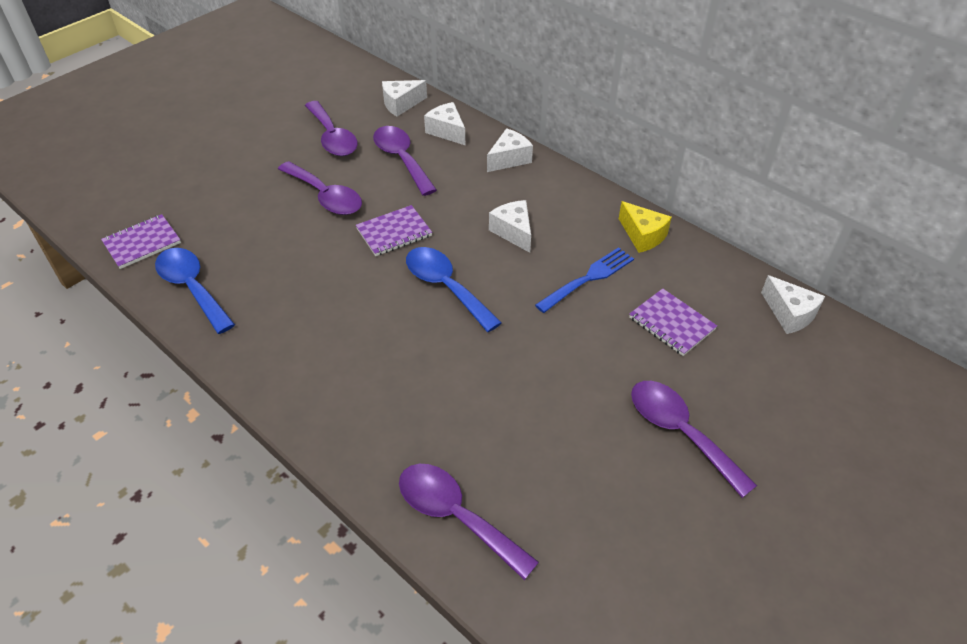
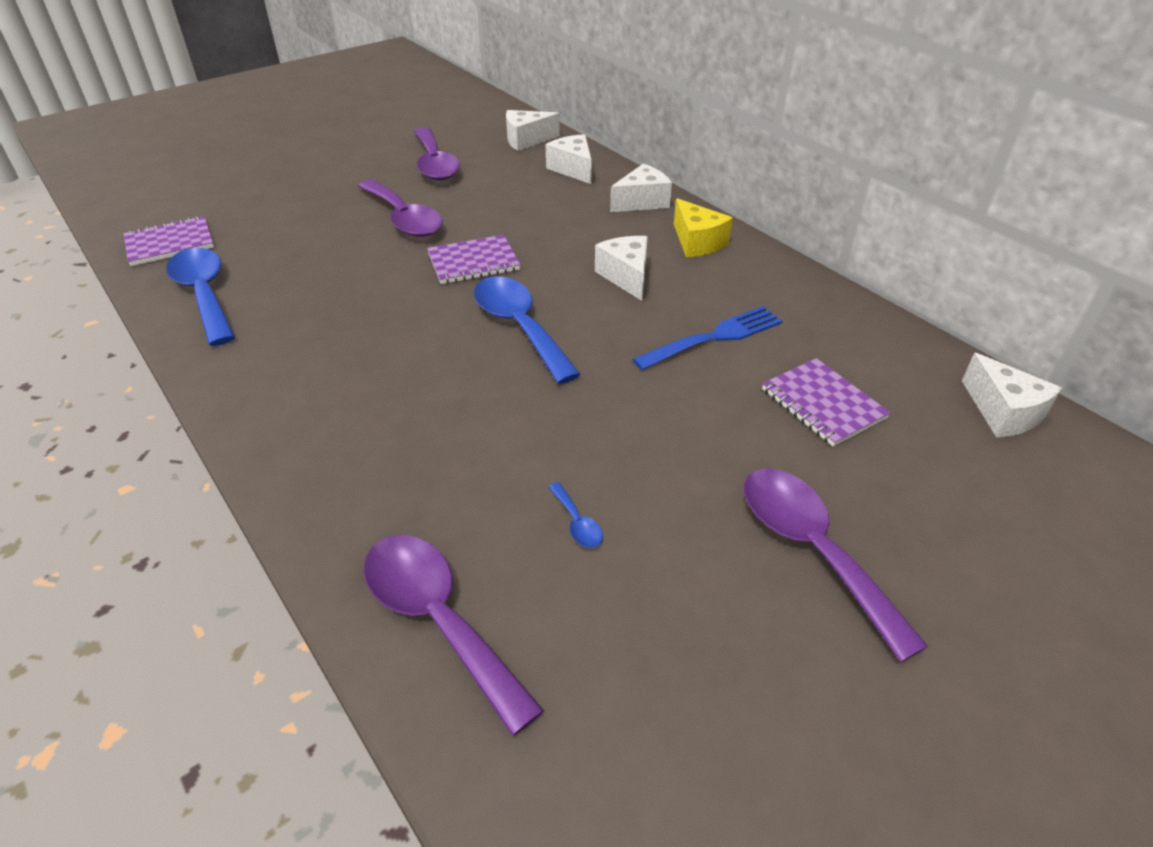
camera: 10 degrees right, 5 degrees down
purple spoon [373,126,437,196] -> none
yellow cheese [619,201,672,253] -> yellow cheese moved to [674,198,733,257]
none -> blue spoon [549,482,603,548]

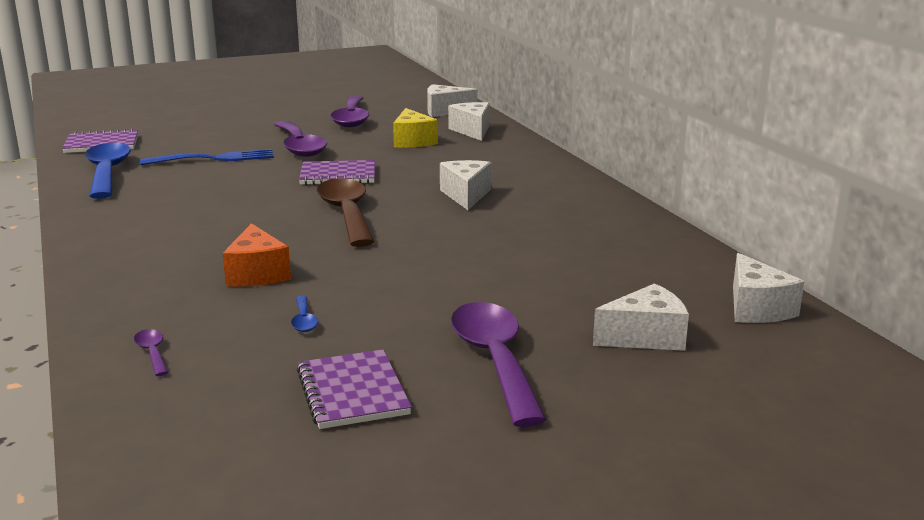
camera: 15 degrees right, 20 degrees down
purple spoon [363,535,544,736] -> purple spoon [134,329,169,376], size x0.42
blue spoon [474,276,581,384] -> brown spoon [317,178,374,247]
white cheese [610,164,672,212] -> white cheese moved to [593,283,689,351]
blue fork [632,306,782,370] -> blue fork moved to [140,149,274,165]
yellow cheese [674,198,733,257] -> yellow cheese moved to [393,108,438,148]
purple notebook [762,358,891,447] -> purple notebook moved to [297,349,412,429]
none -> orange cheese [223,223,291,287]

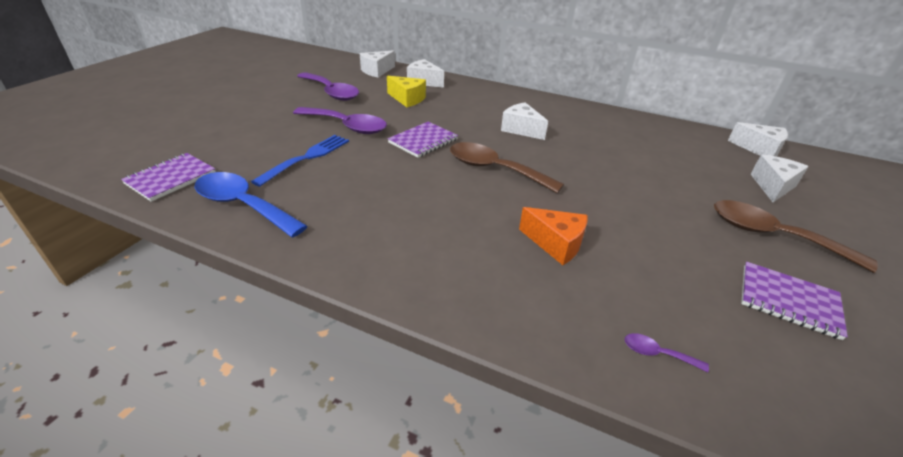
camera: 45 degrees left, 15 degrees up
blue spoon [291,296,318,332] -> none
purple spoon [451,302,546,427] -> brown spoon [714,200,878,273]

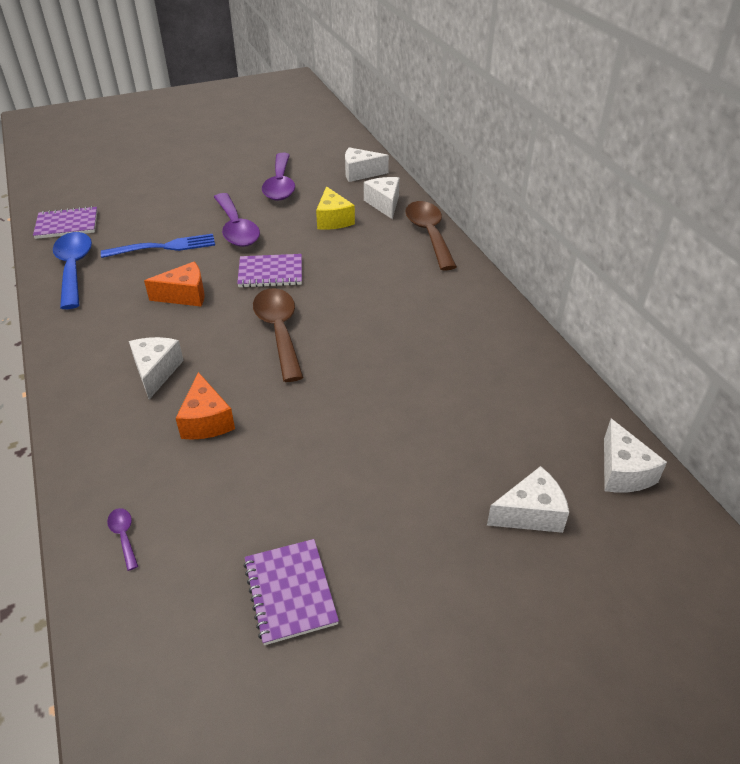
camera: 45 degrees right, 5 degrees up
white cheese [501,102,548,140] -> white cheese moved to [129,337,184,400]
brown spoon [714,200,878,273] -> brown spoon moved to [405,201,457,271]
none -> orange cheese [144,262,205,307]

